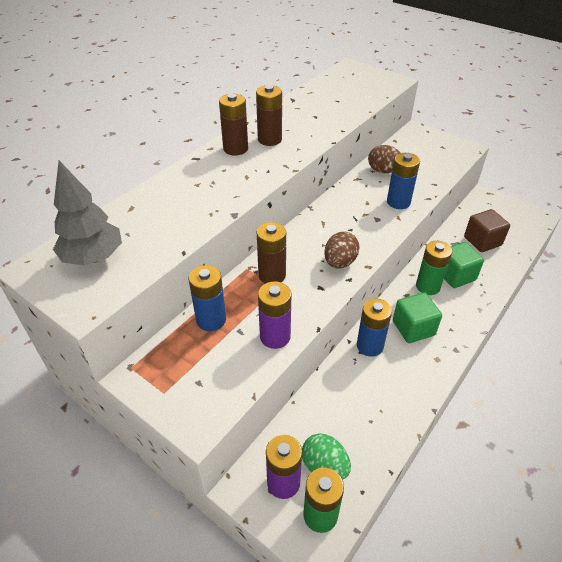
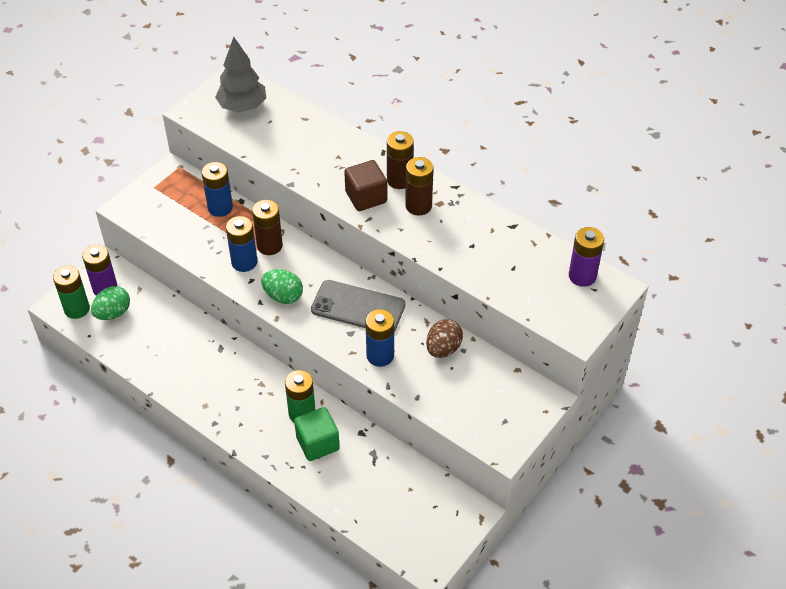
camera: 90 degrees right, 5 degrees up
purple battery [258,281,292,349] -> purple battery moved to [569,227,604,287]
brown egg [325,232,360,268] -> green egg [261,269,303,304]
blue battery [357,299,392,357] -> blue battery moved to [226,216,257,272]
green cube [393,293,442,343] -> none
brown cube [464,209,510,252] -> brown cube moved to [344,160,387,211]
none -> grey phone [311,280,406,332]

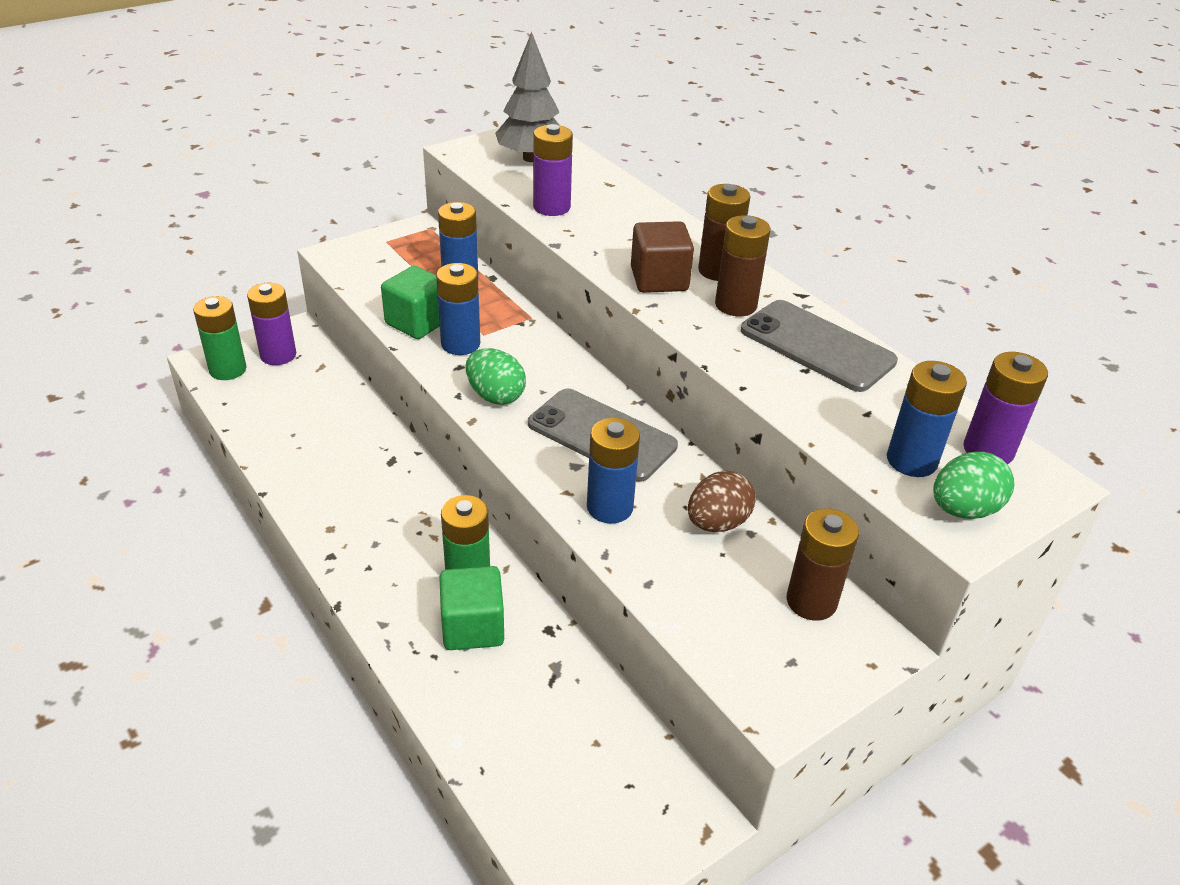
camera: 15 degrees right, 10 degrees down
green egg [91,286,130,320] -> green egg moved to [933,452,1014,519]
brown battery [252,200,283,255] -> brown battery moved to [787,508,859,621]
none -> green cube [381,266,440,339]
none -> purple battery [533,124,573,216]
none -> grey phone [741,300,898,392]
none -> blue battery [887,361,967,477]

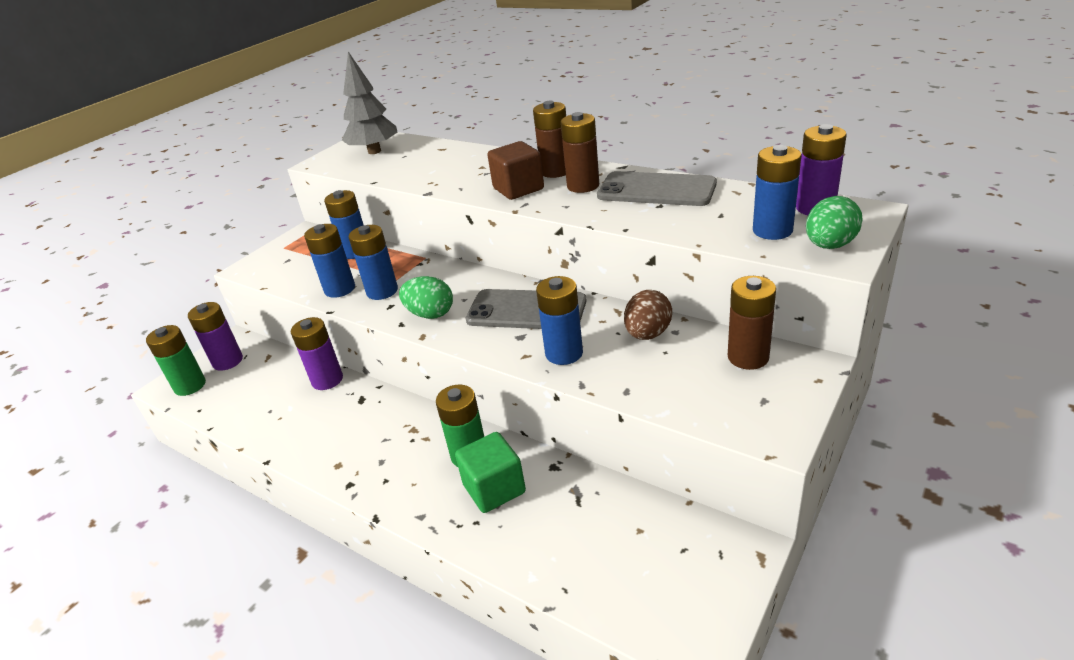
camera: 15 degrees left, 5 degrees down
green cube [381,266,440,339] -> blue battery [304,224,355,298]
purple battery [533,124,573,216] -> purple battery moved to [291,317,343,390]

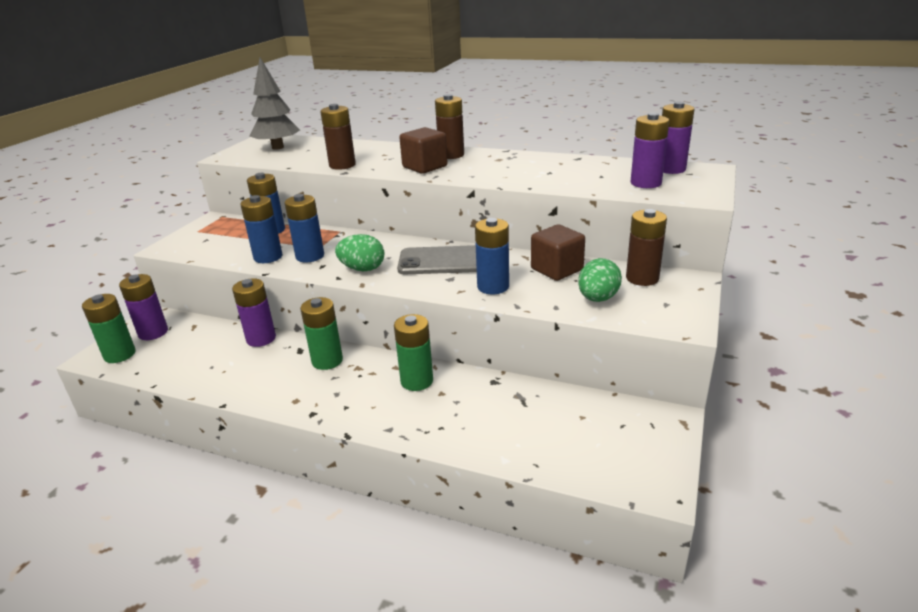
camera: 15 degrees left, 5 degrees down
green cube [455,432,526,513] -> none
brown battery [561,112,599,193] -> brown battery moved to [320,104,356,170]
grey phone [597,171,717,206] -> none
brown egg [624,290,672,340] -> brown cube [531,225,585,281]
blue battery [753,145,801,240] -> purple battery [630,113,669,188]
green egg [806,196,863,249] -> green egg moved to [578,258,622,302]
none -> green battery [300,297,343,370]

